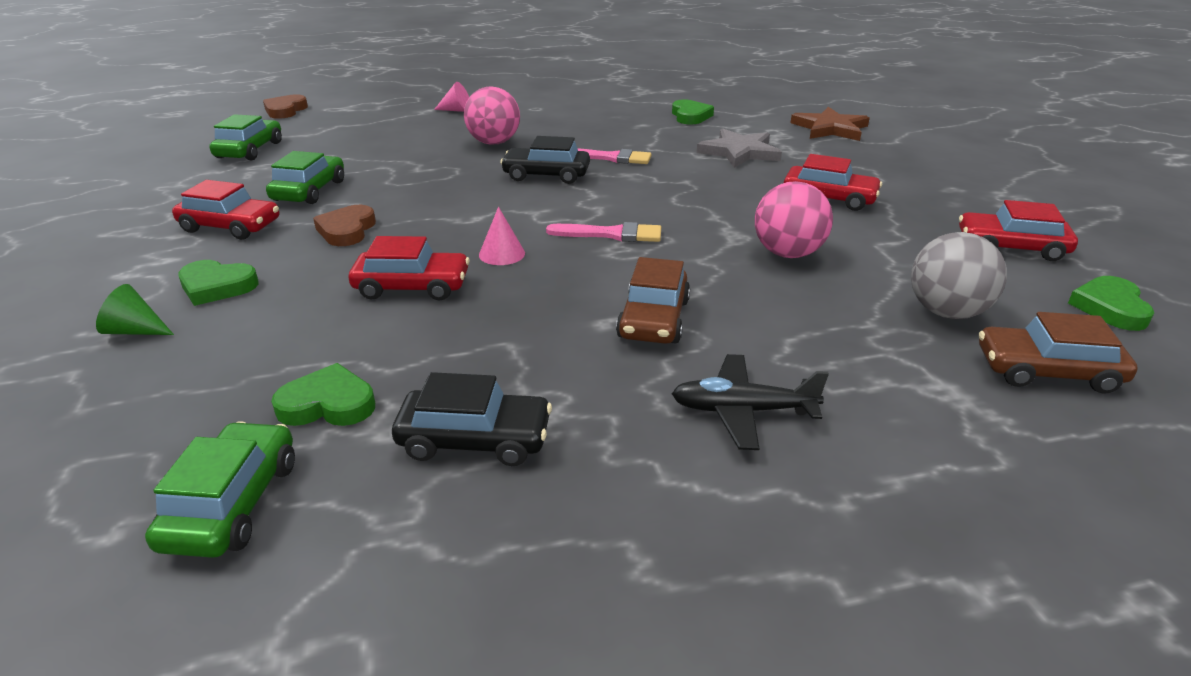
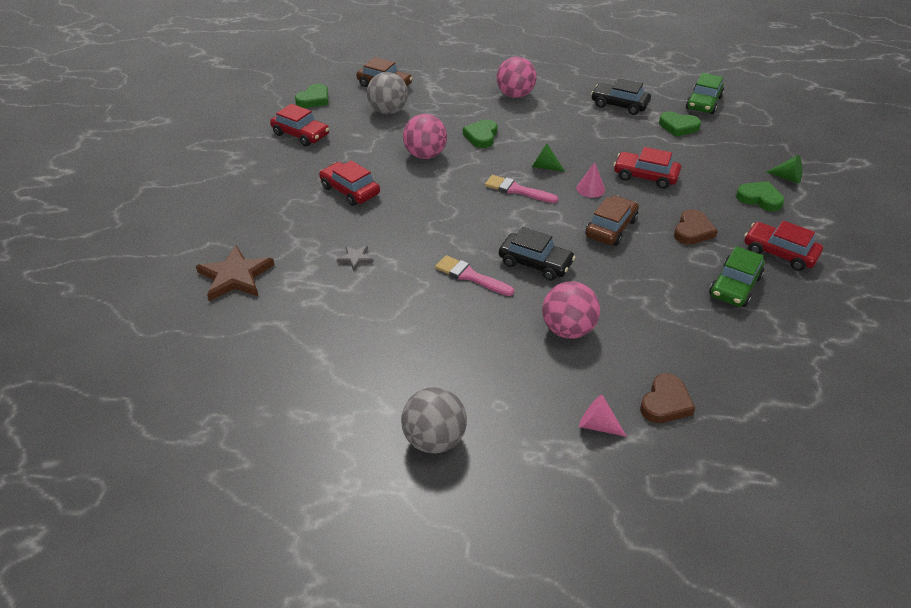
camera: 160 degrees left, 10 degrees up
green car [209,114,282,160] -> none
brown heart [263,94,308,119] -> brown heart moved to [640,373,695,423]
brown car [616,257,690,344] -> brown car moved to [585,195,639,246]
green heart [672,100,714,125] -> green heart moved to [463,119,498,148]
black plane [672,354,829,450] -> pink ball [497,57,536,98]
grey star [696,128,782,168] -> grey star [336,246,373,271], size x0.48
none -> grey ball [401,387,467,454]
none -> green cone [532,143,565,172]

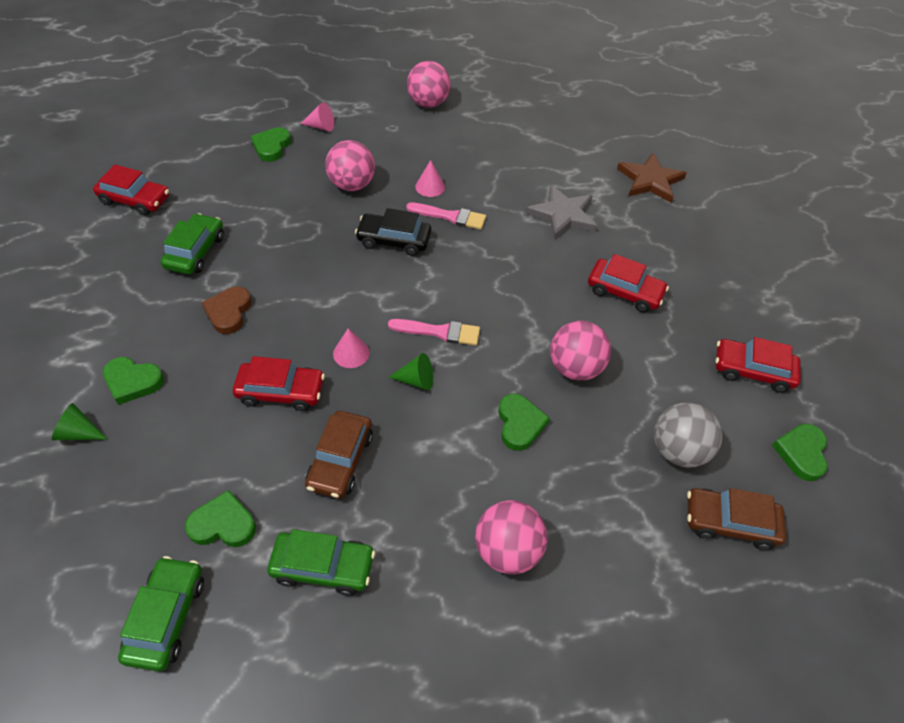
camera: 160 degrees right, 10 degrees up
grey star [336,246,373,271] -> grey star [526,185,597,240], size x2.07
grey ball [401,387,467,454] -> pink ball [407,61,451,108]
brown car [585,195,639,246] -> brown car moved to [305,411,373,499]
black car [591,78,651,115] -> green car [267,529,375,596]
brown heart [640,373,695,423] -> green heart [251,127,291,162]
red car [744,221,823,271] -> red car moved to [93,164,169,216]
none -> pink cone [415,160,445,197]

